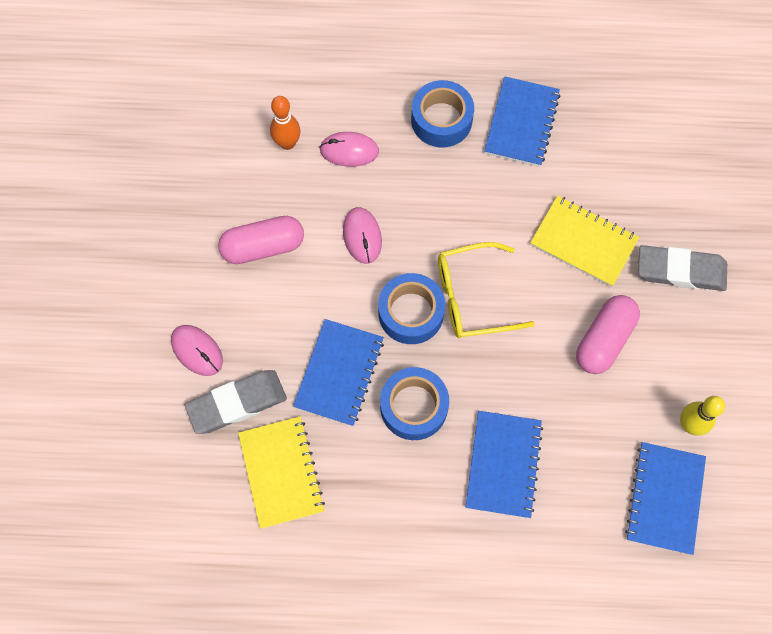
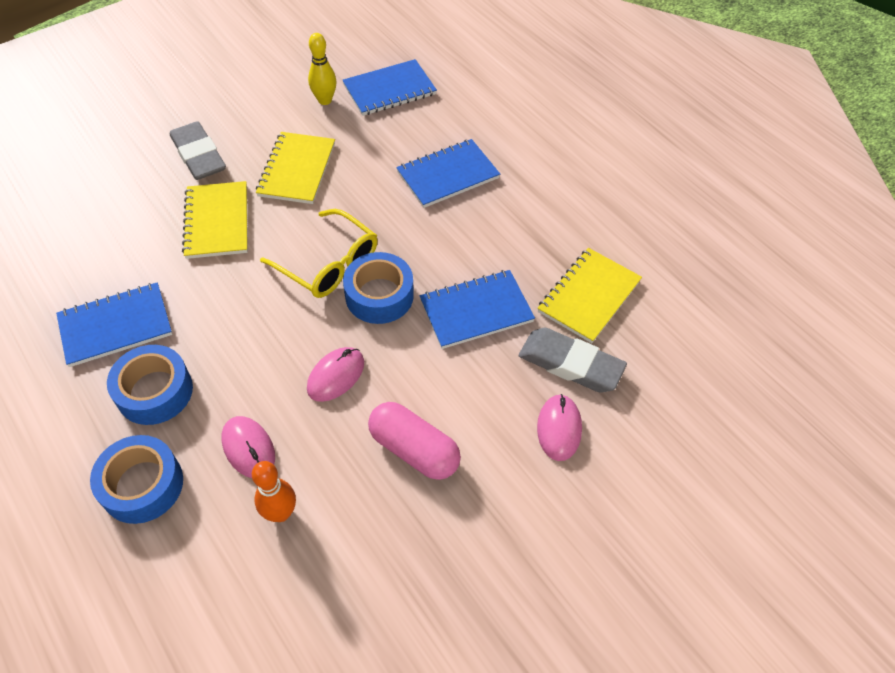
camera: 130 degrees left, 15 degrees down
blue tape [380,367,449,440] -> blue tape moved to [90,435,183,524]
pink capsule [576,295,640,374] -> yellow notebook [256,132,335,204]

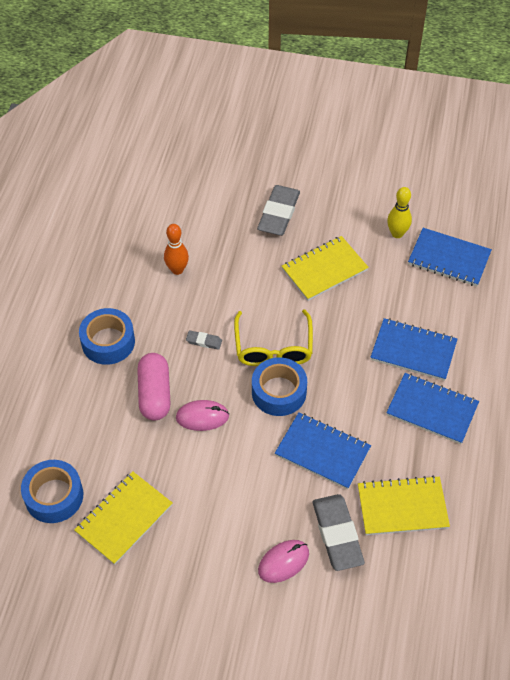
camera: 50 degrees right, 0 degrees up
blue notebook [56,282,172,367] -> blue notebook moved to [386,373,479,444]
blue tape [90,435,183,524] -> blue tape moved to [21,460,83,523]
yellow notebook [182,181,248,259] -> yellow notebook moved to [74,471,172,565]
pink mouse [222,416,275,478] -> none
orange bowling pin [252,461,296,522] -> orange bowling pin moved to [164,224,189,275]
pink capsule [368,402,461,480] -> pink capsule moved to [137,353,171,420]
none -> grey eraser [186,331,222,350]

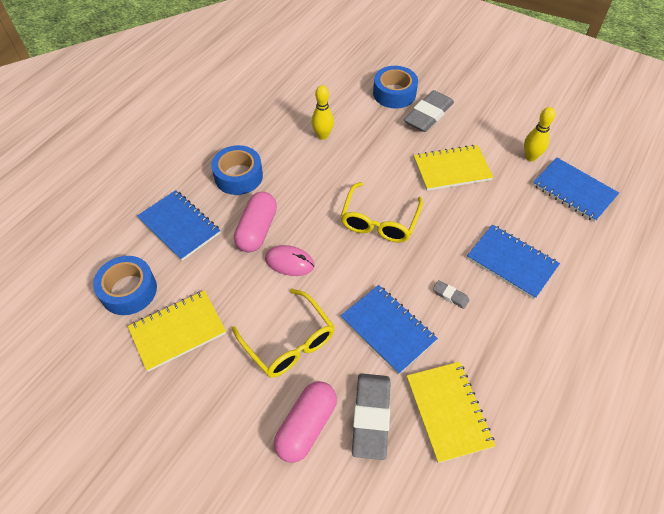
camera: 20 degrees right, 0 degrees up
orange bowling pin [164,224,189,275] -> yellow bowling pin [312,85,334,140]
grey eraser [186,331,222,350] -> grey eraser moved to [433,280,469,309]
blue tape [252,357,307,416] -> blue tape moved to [373,66,418,109]
pink mouse [258,540,309,583] -> pink capsule [274,381,337,463]
yellow notebook [358,476,450,535] -> yellow notebook turned 60 degrees clockwise [407,362,496,463]
blue notebook [386,373,479,444] -> blue notebook moved to [137,190,220,261]
none -> yellow glasses [232,289,335,378]

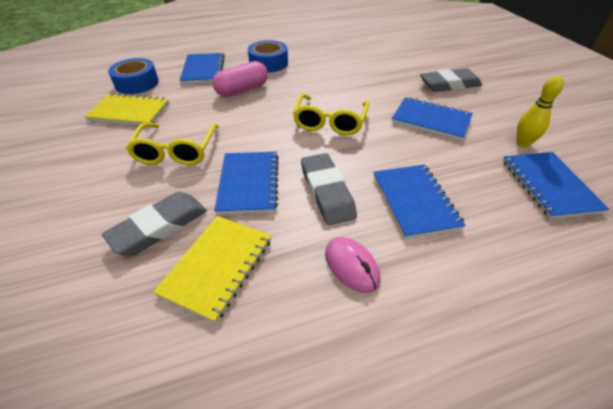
camera: 40 degrees right, 10 degrees down
pink mouse [265,245,315,276] -> pink mouse moved to [325,237,381,293]
pink capsule [274,381,337,463] -> none
yellow bowling pin [312,85,334,140] -> none
yellow glasses [341,182,423,243] -> yellow glasses turned 45 degrees counterclockwise [293,94,369,135]
blue tape [373,66,418,109] -> none
yellow notebook [414,145,493,191] -> blue notebook [392,97,473,141]
grey eraser [433,280,469,309] -> grey eraser [301,153,357,225], size x2.17

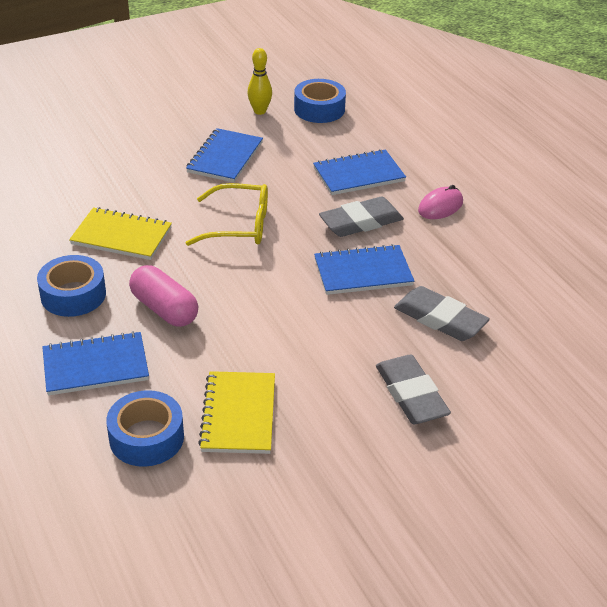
camera: 100 degrees left, 5 degrees down
yellow glasses [126,123,219,165] -> none
yellow notebook [153,216,271,323] -> yellow notebook moved to [69,207,172,260]
grey eraser [420,68,482,92] -> grey eraser moved to [376,355,451,424]
blue notebook [503,152,609,219] -> blue tape [294,79,346,123]

